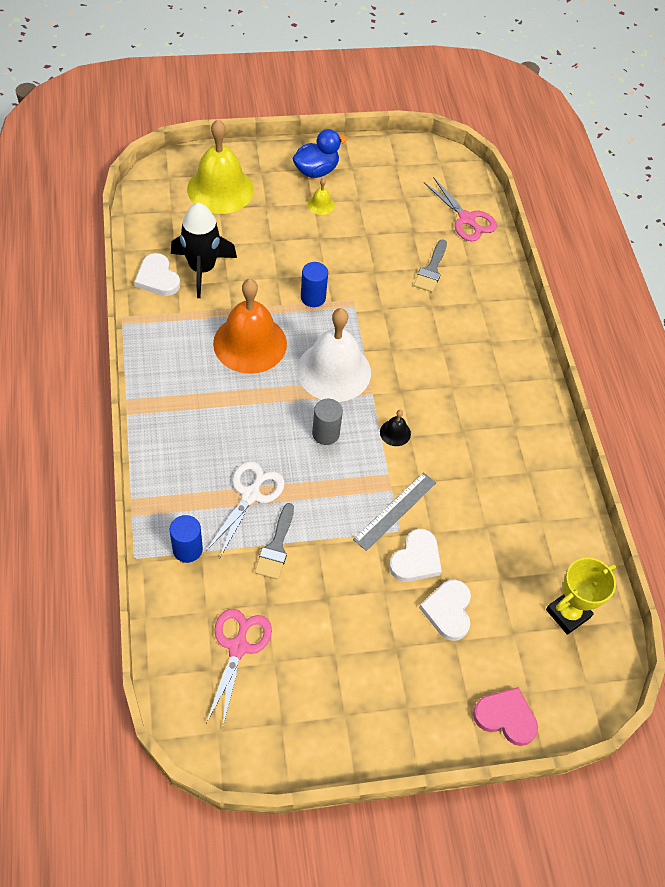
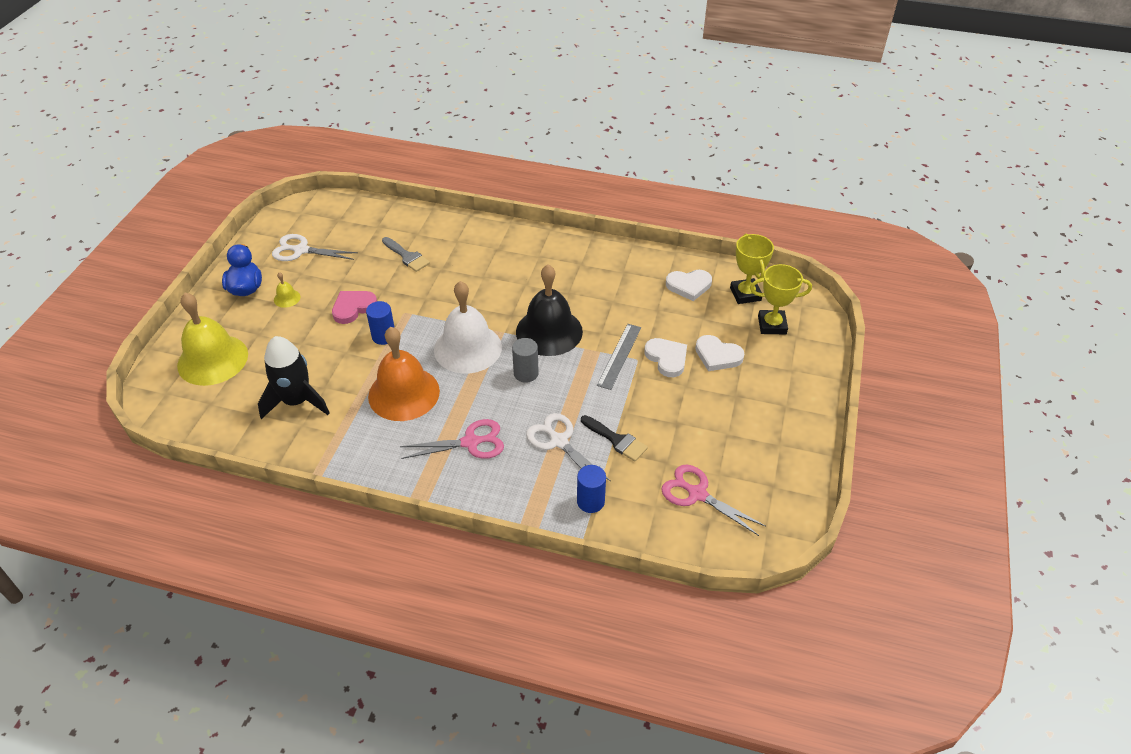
camera: 60 degrees left, 10 degrees down
white heart [134,253,180,296] -> white heart moved to [666,270,712,301]
grey brush [255,503,294,580] -> black brush [581,415,648,462]
grey ruler [353,472,436,551] -> grey ruler turned 45 degrees clockwise [597,324,641,390]
black bell [380,410,411,446] -> black bell [516,264,583,356], size x2.46
pink scissors [424,177,497,241] -> pink scissors moved to [400,419,504,459]
pink heart [473,687,538,746] -> pink heart moved to [332,291,377,324]
none -> white scissors [272,234,358,261]
none -> yellow trophy [750,264,812,334]

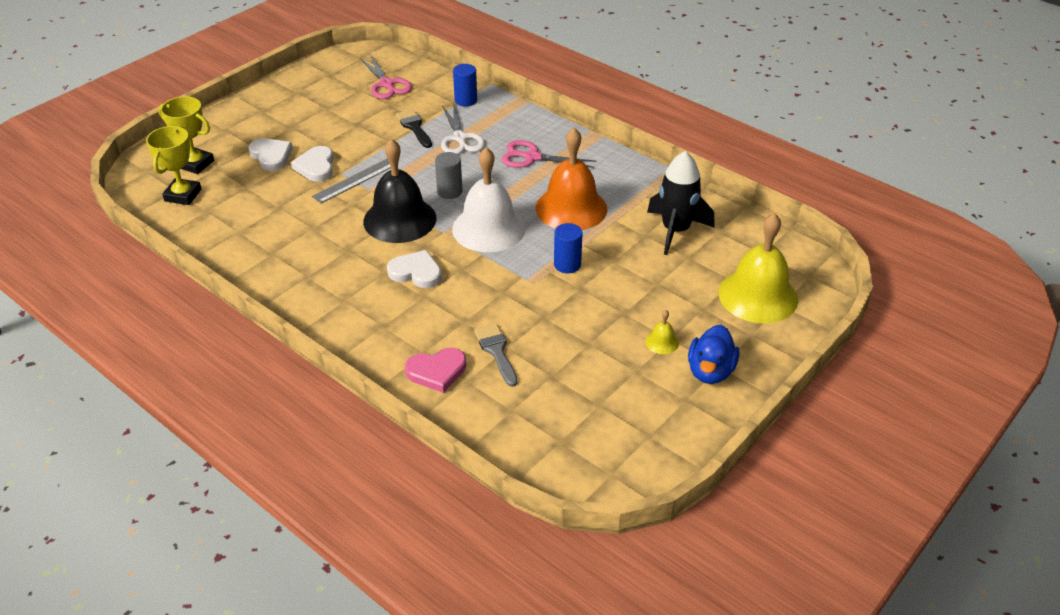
camera: 155 degrees left, 5 degrees down
white scissors [272,234,358,261] -> none
pink heart [332,291,377,324] -> pink heart moved to [405,348,466,393]
white heart [666,270,712,301] -> white heart moved to [387,250,442,288]

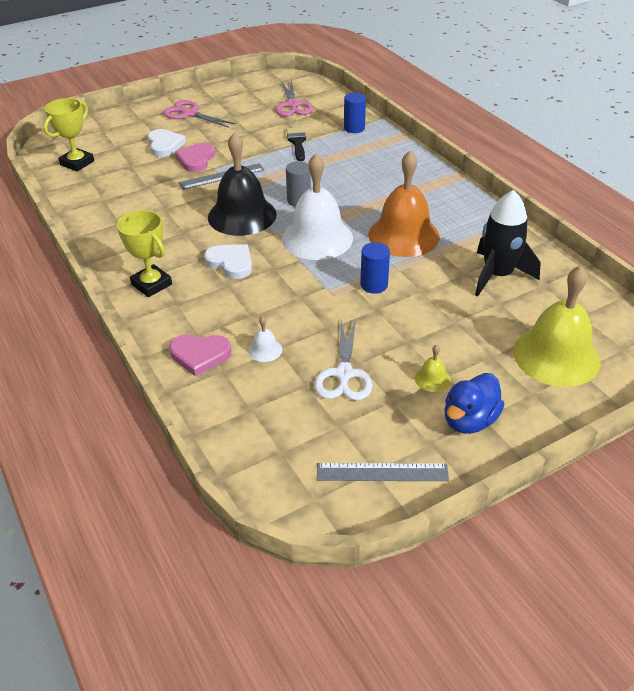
camera: 20 degrees right, 0 degrees up
yellow trophy [158,96,214,174] -> yellow trophy moved to [117,210,172,297]
white heart [291,146,334,182] -> pink heart [175,143,215,172]
white scissors [441,105,485,154] -> white scissors moved to [314,319,372,401]
grey brush [474,324,518,387] -> white bell [248,316,282,362]
pink scissors [501,140,596,168] -> pink scissors moved to [163,100,236,128]
none -> grey ruler [317,463,449,481]

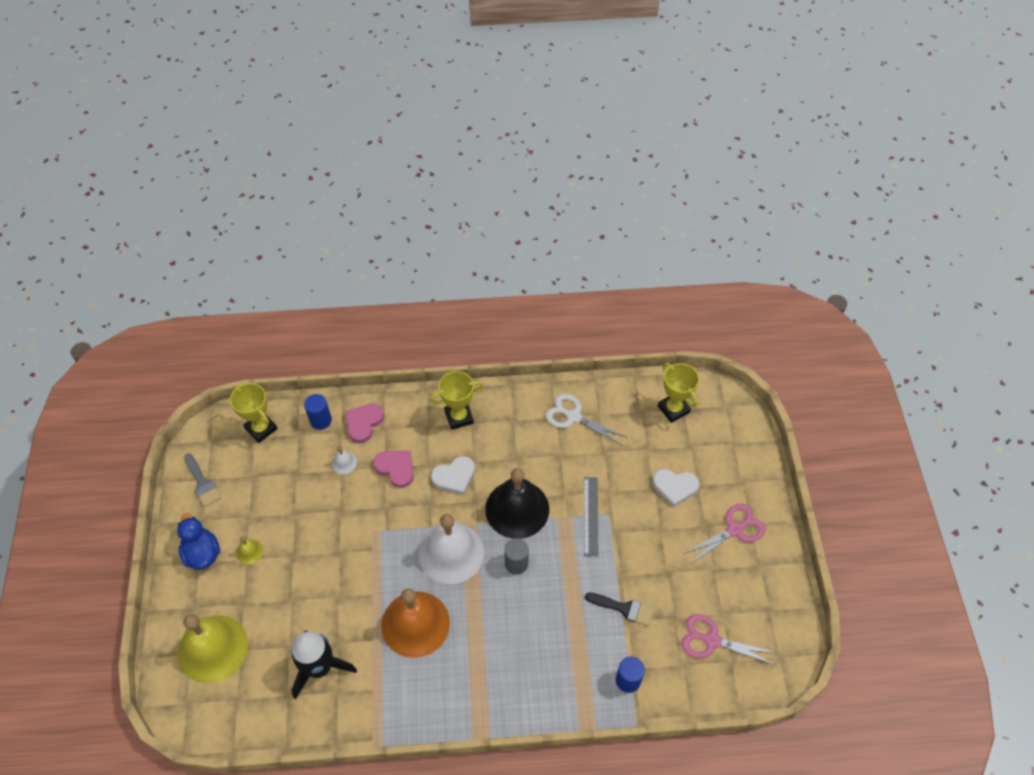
camera: 115 degrees right, 15 degrees up
pink heart [175,143,215,172] -> pink heart moved to [373,450,414,488]
white scissors [314,319,372,401] -> white scissors moved to [546,394,628,445]
grey ruler [317,463,449,481] -> grey brush [184,453,222,507]
blue cylinder [361,242,390,294] -> blue cylinder moved to [304,394,332,430]
none -> yellow trophy [230,383,278,443]

